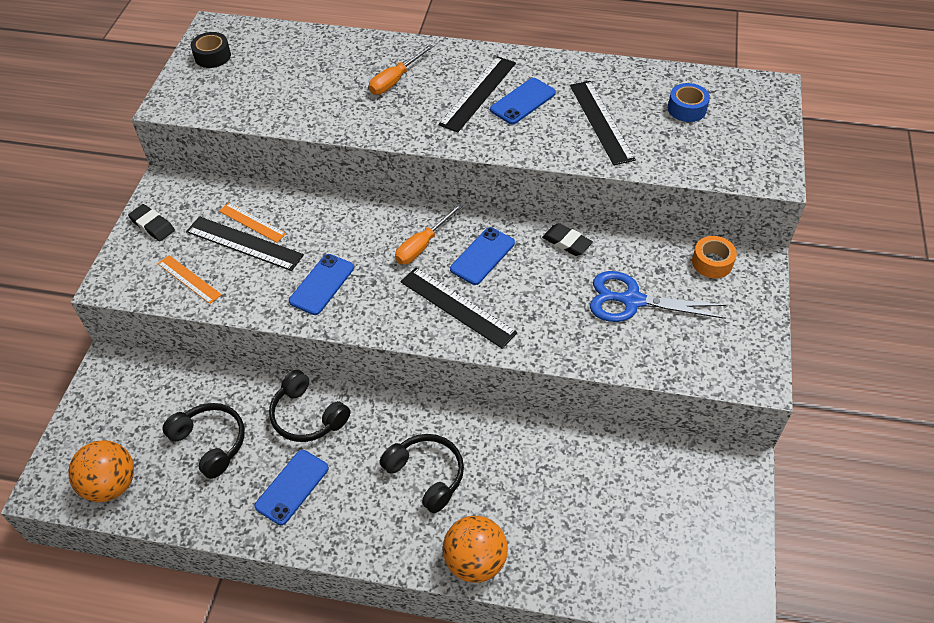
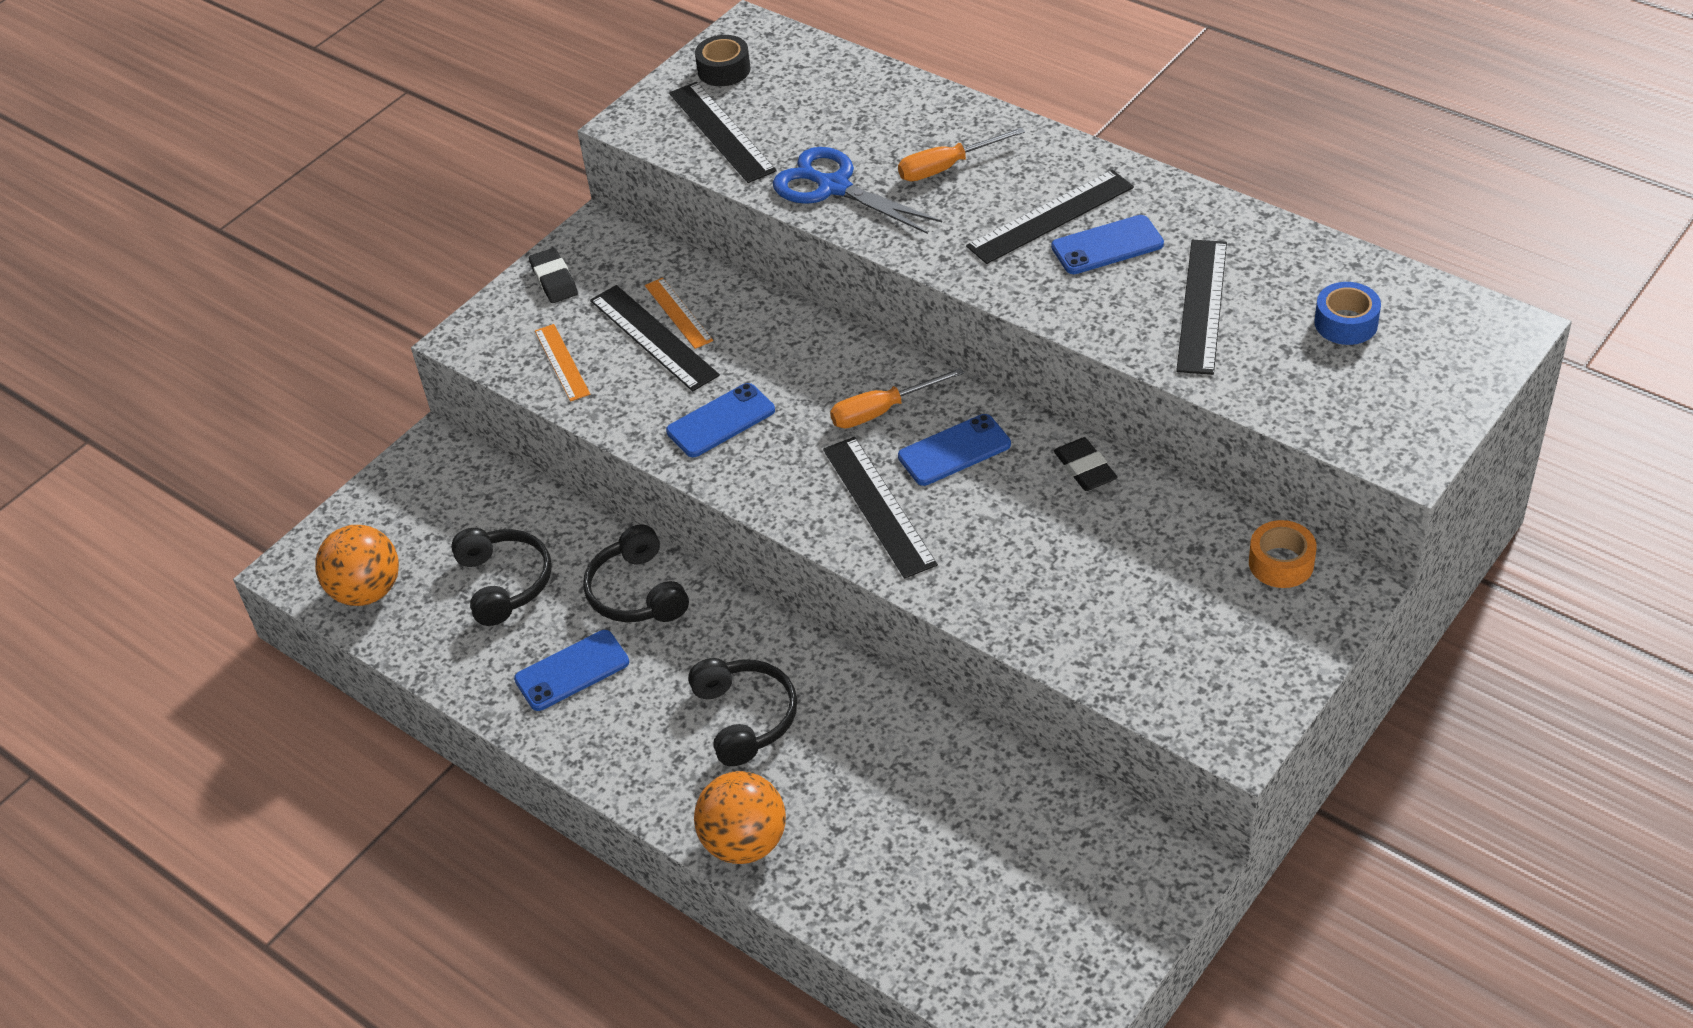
camera: 30 degrees right, 5 degrees down
blue scissors [590,271,726,322] -> blue scissors moved to [773,147,942,234]
none -> black ruler [669,82,777,183]

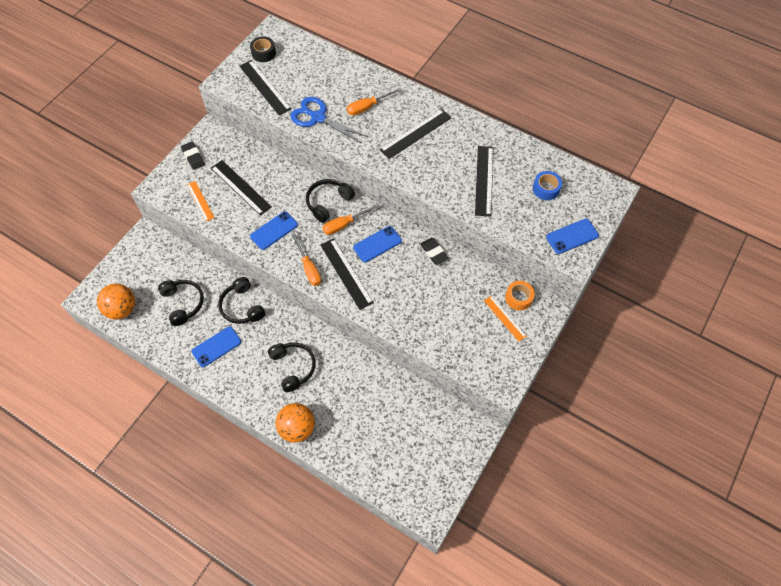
camera: 10 degrees left, 15 degrees up
orange ruler [645,278,713,349] -> orange ruler moved to [484,295,527,341]
blue phone [1051,215,1164,274] -> blue phone moved to [546,219,599,254]
none -> orange screwdriver [291,233,321,286]
none -> black headphones [306,179,355,223]

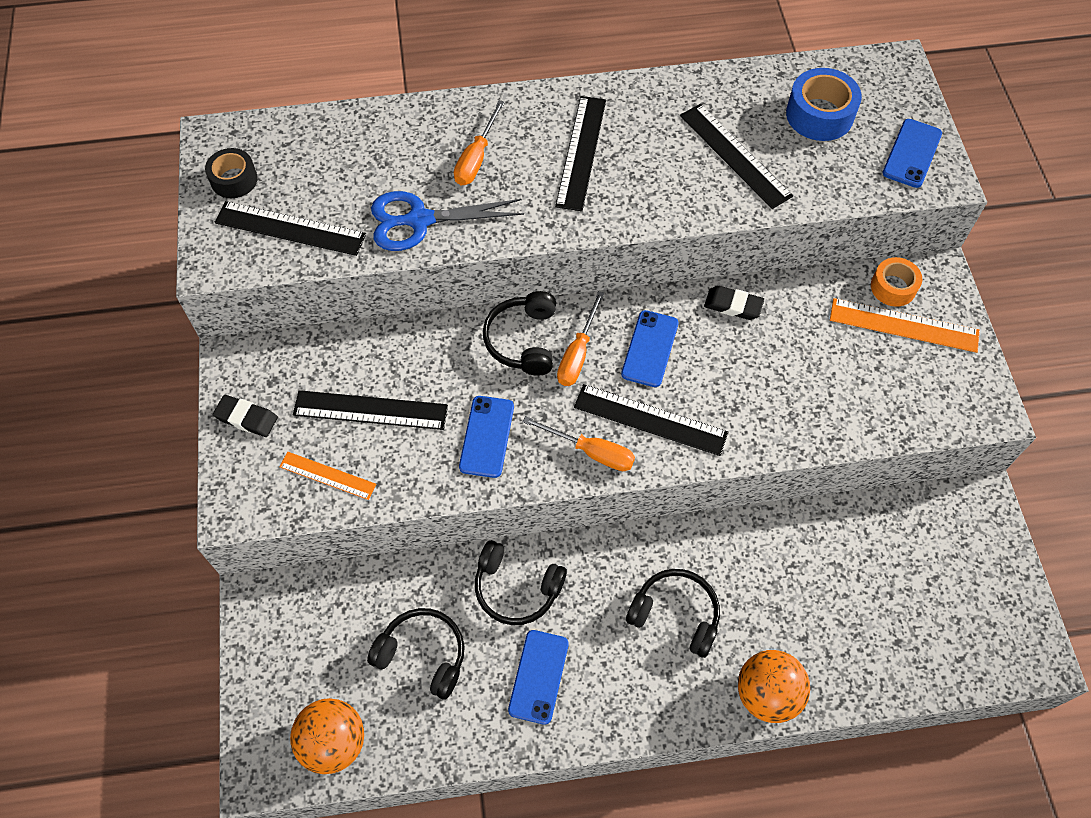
camera: 40 degrees left, 0 degrees up
orange ruler [484,295,527,341] -> orange ruler [830,298,980,353], size x1.58
blue tape [533,171,562,200] -> blue tape [786,68,862,141], size x1.51

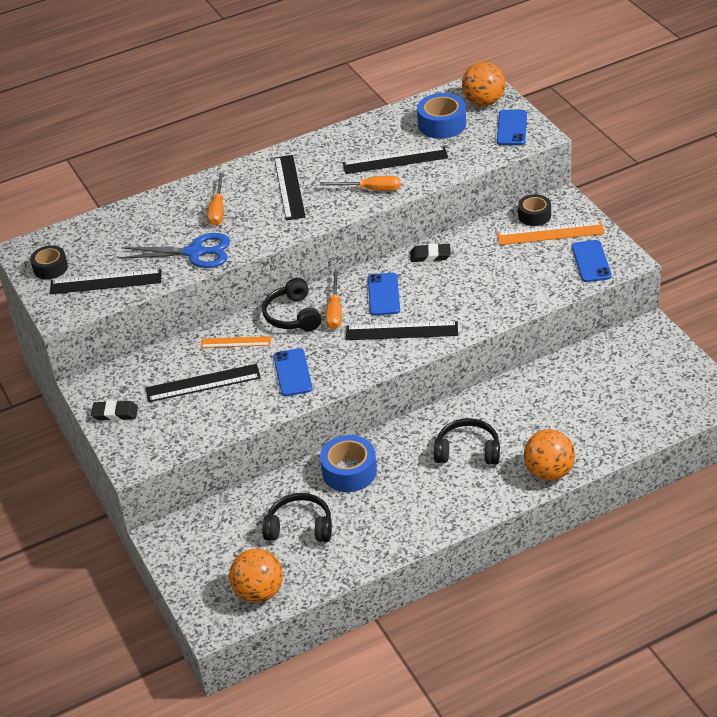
camera: 15 degrees left, 20 degrees down
orange ruler [279,452,376,500] -> orange ruler moved to [201,336,271,348]
blue scissors [371,191,524,251] -> blue scissors turned 150 degrees counterclockwise [119,233,230,268]
black headphones [475,540,567,625] -> blue tape [320,435,377,492]
blue phone [508,630,569,725] -> blue phone moved to [572,240,612,282]
orange screwdriver [523,416,635,471] -> orange screwdriver moved to [320,176,401,191]
black ruler [680,104,793,209] -> black ruler turned 45 degrees counterclockwise [343,147,448,174]
orange tape [871,257,922,307] -> black tape [518,194,551,226]
none -> orange ball [462,62,506,106]

